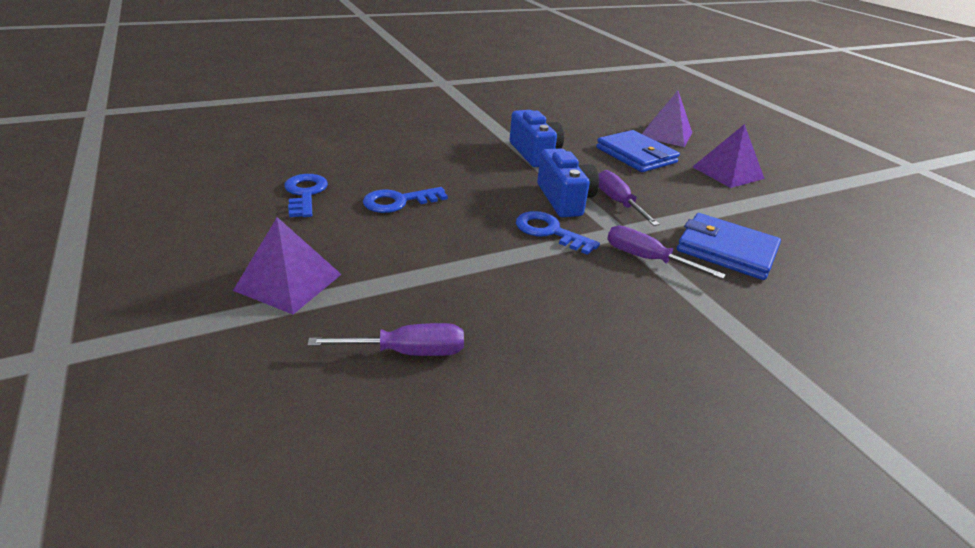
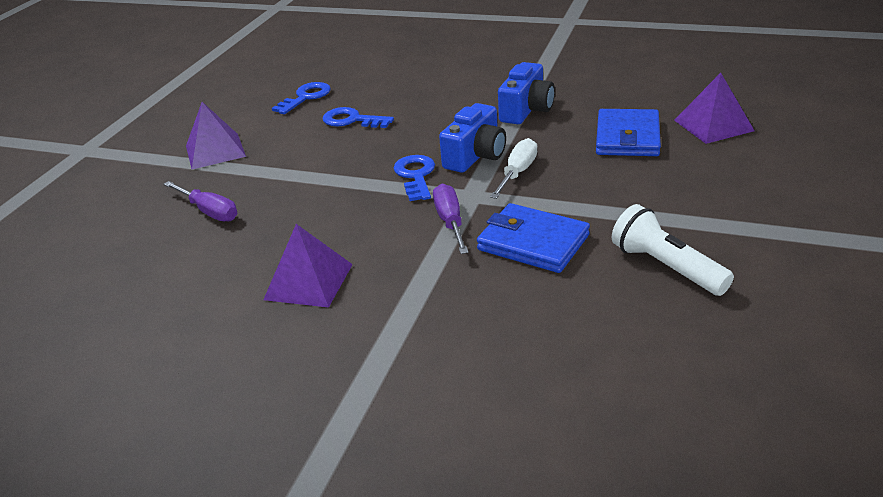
camera: 50 degrees right, 0 degrees up
purple screwdriver [599,170,660,226] -> white screwdriver [490,138,537,199]
blue wallet [677,213,781,280] -> blue wallet turned 45 degrees counterclockwise [477,203,590,273]
purple pyramid [693,124,764,188] -> purple pyramid moved to [263,224,353,308]
none -> white flashlight [612,204,734,296]

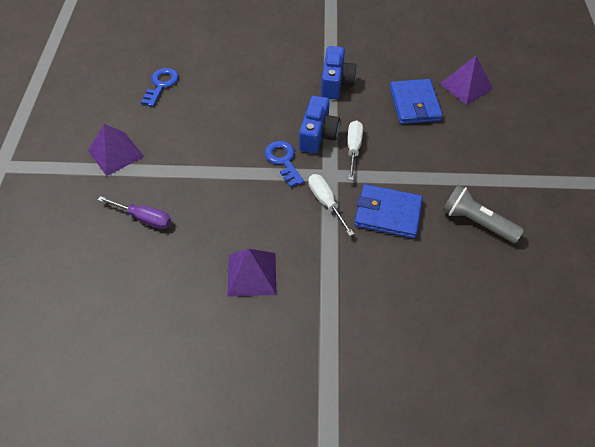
camera: 20 degrees left, 20 degrees up
blue key [322,107,394,128] -> none
purple screwdriver [433,184,469,254] -> white screwdriver [308,174,354,236]
white flashlight [612,204,734,296] -> grey flashlight [442,185,524,243]

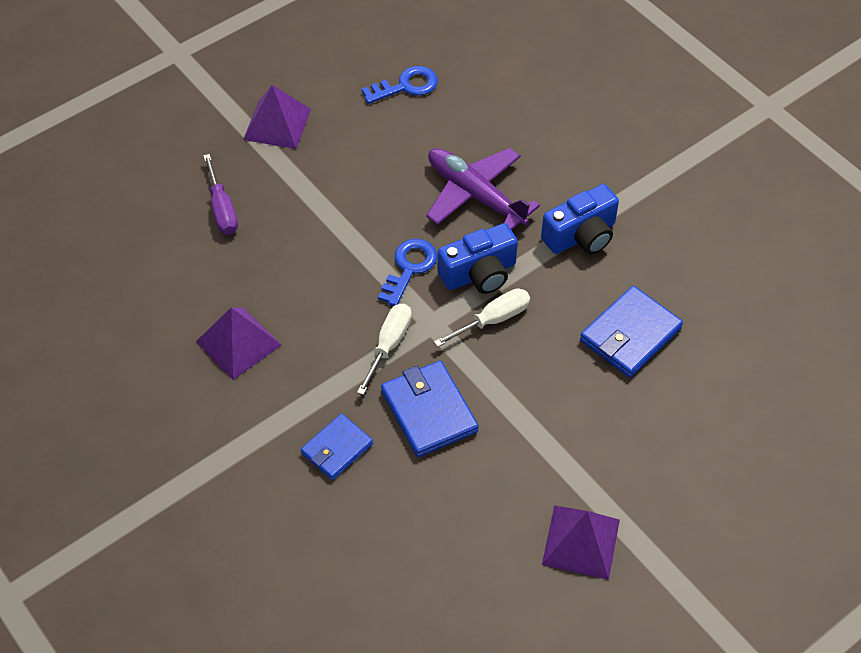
camera: 50 degrees right, 0 degrees up
purple pyramid [439,56,493,105] -> purple pyramid moved to [542,506,620,580]
grey flashlight [442,185,524,243] -> none
none -> blue wallet [301,413,373,480]
none -> purple plane [426,148,540,230]

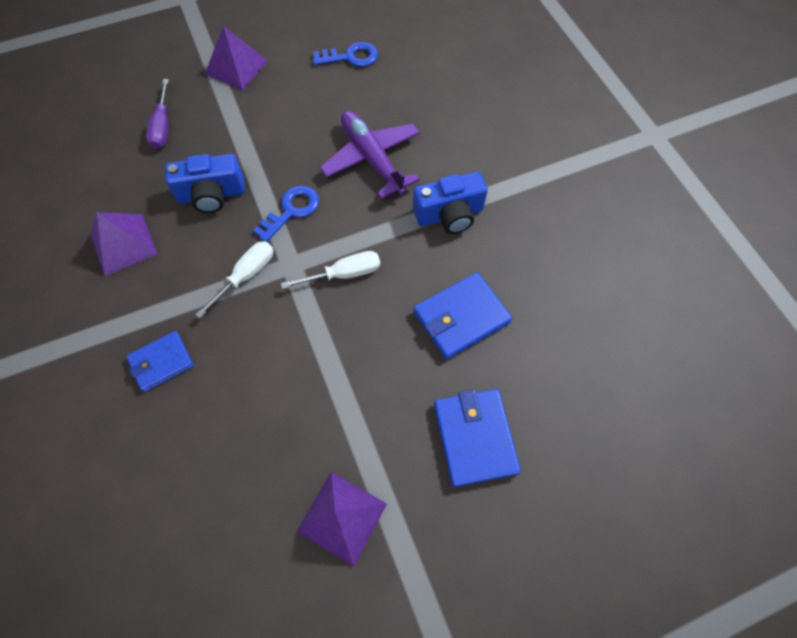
camera: 15 degrees right, 10 degrees up
blue wallet [381,361,479,457] -> blue wallet moved to [434,389,521,487]
blue camera [438,223,518,294] -> blue camera moved to [165,154,245,213]

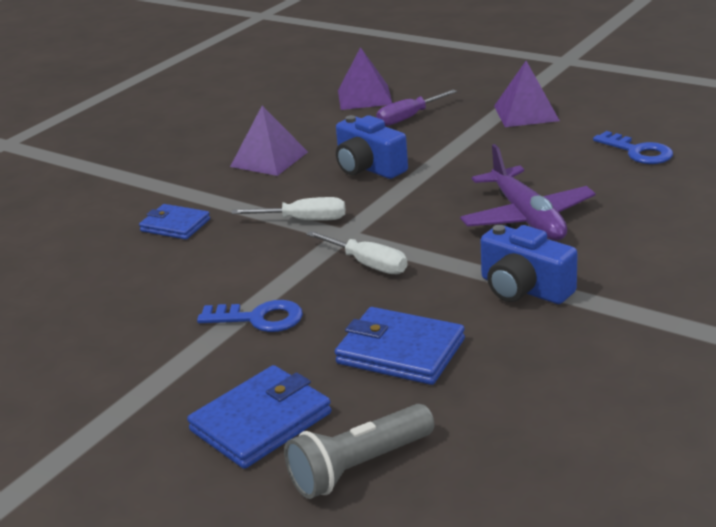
camera: 60 degrees right, 35 degrees down
blue key [253,186,319,242] -> blue key moved to [197,300,303,332]
purple pyramid [296,472,387,567] -> purple pyramid moved to [338,47,392,110]
purple plane [320,111,420,199] -> purple plane turned 135 degrees clockwise [460,144,596,241]
none -> grey flashlight [284,404,435,499]

